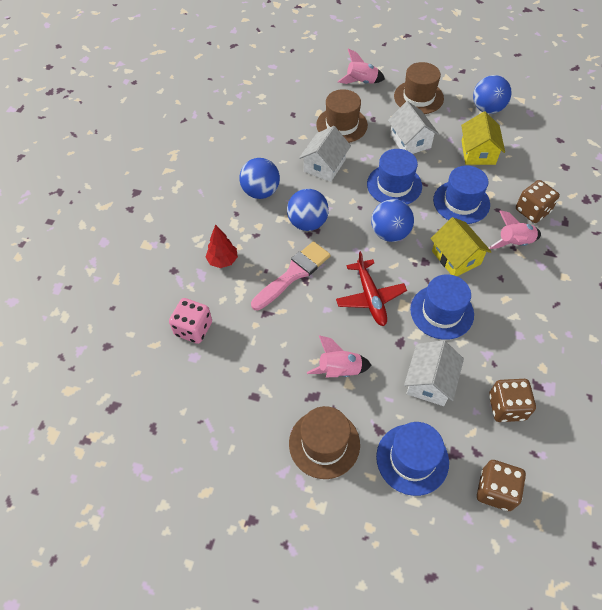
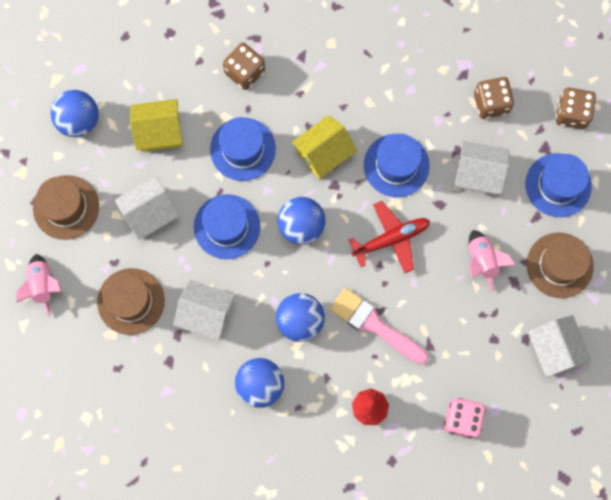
camera: 100 degrees left, 20 degrees up
pink rocket [488,210,541,249] -> none
none -> white house [528,315,592,377]

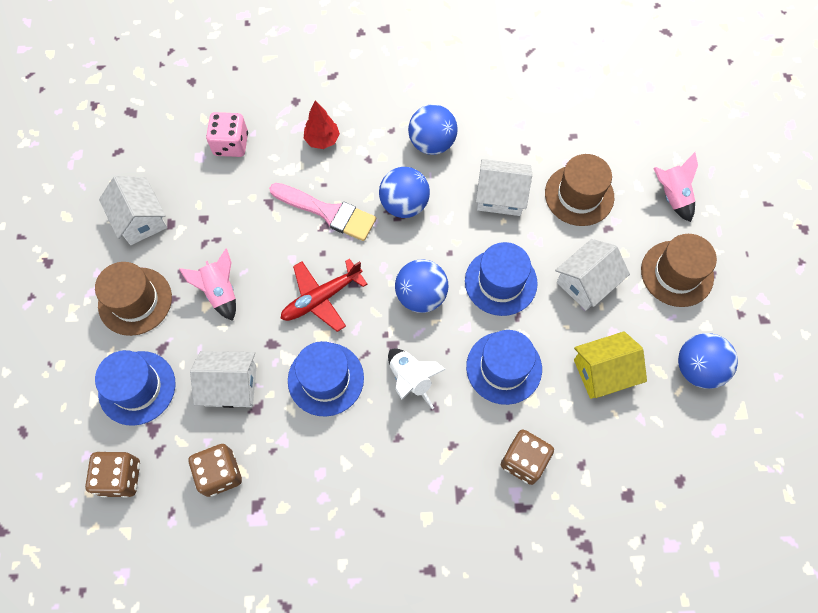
camera: 170 degrees right, 10 degrees down
yellow house [292,115,358,179] -> white rocket [388,349,446,409]

